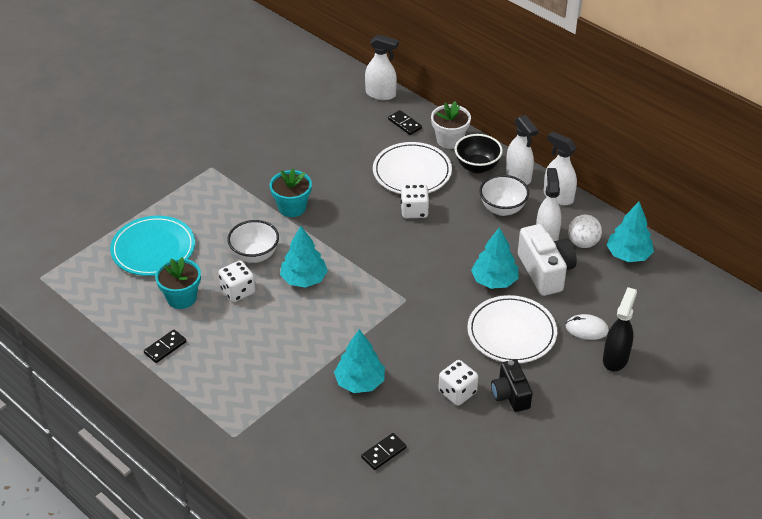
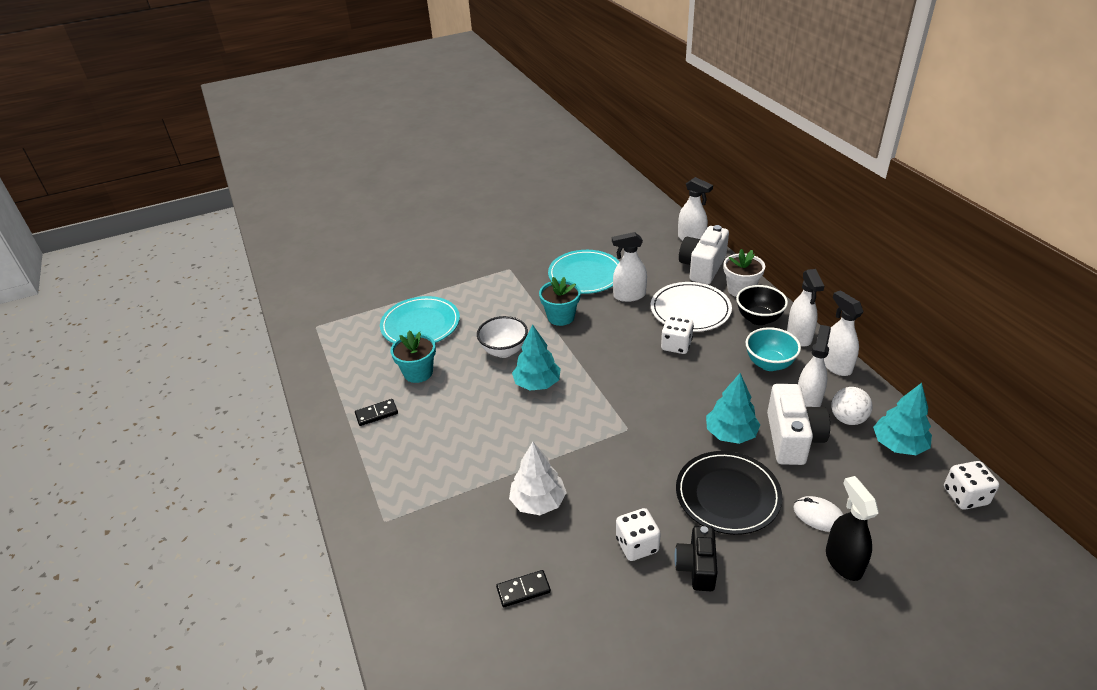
camera: 25 degrees right, 5 degrees down
white dice [218,261,255,302] -> white dice moved to [944,461,999,510]
turquoise tree [334,329,385,393] -> white tree [509,442,567,515]
black domino [388,110,422,135] -> white camera [679,225,729,284]
white plate [467,295,557,363] -> black plate [676,451,782,535]
white bowl [479,175,529,216] -> turquoise bowl [746,327,801,371]
black spray bottle [603,287,637,371] -> black spray bottle turned 60 degrees counterclockwise [826,476,879,581]
none -> turquoise plate [548,250,620,294]
none -> white spray bottle [612,232,647,302]

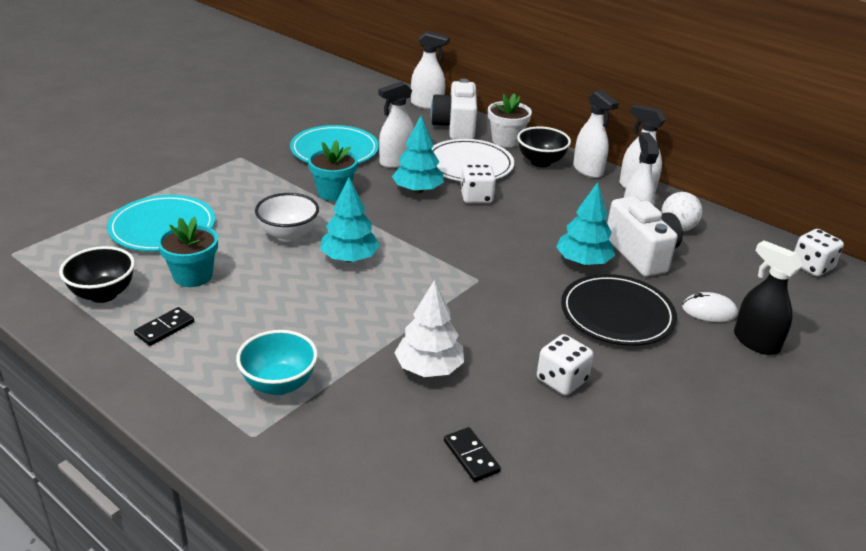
camera: 30 degrees left, 5 degrees down
black domino [496,570,551,607] -> black domino turned 75 degrees counterclockwise [444,427,501,482]
black camera [674,526,717,591] -> none
turquoise bowl [746,327,801,371] -> turquoise bowl moved to [236,330,318,395]
turquoise tree [873,383,932,455] -> turquoise tree moved to [392,116,444,193]
none -> black bowl [59,246,135,303]

